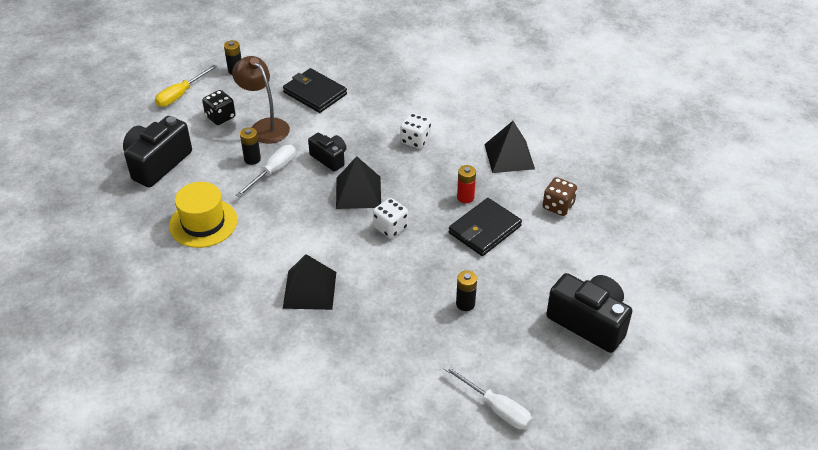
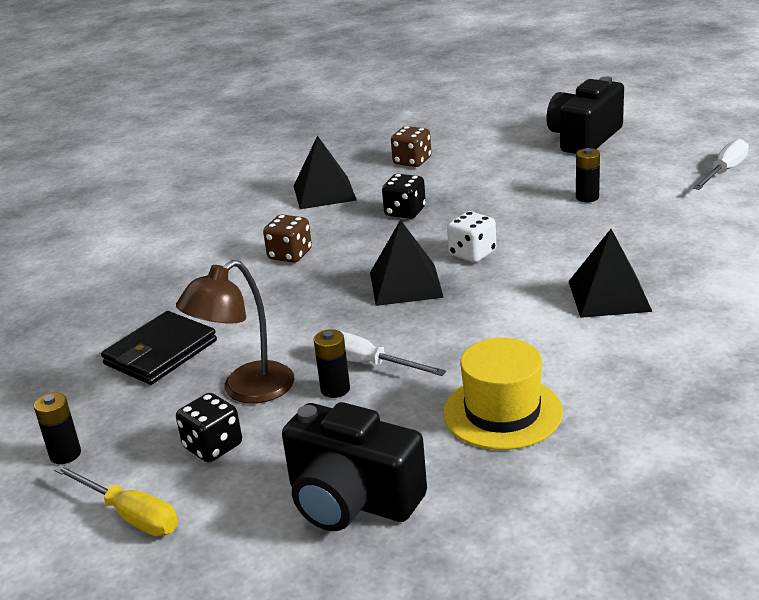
camera: 90 degrees left, 15 degrees down
black camera [308,133,346,172] -> none
white dice [400,113,431,149] -> brown dice [263,214,312,263]
black wallet [449,198,522,256] -> none
red battery [457,165,476,203] -> black dice [382,174,426,219]

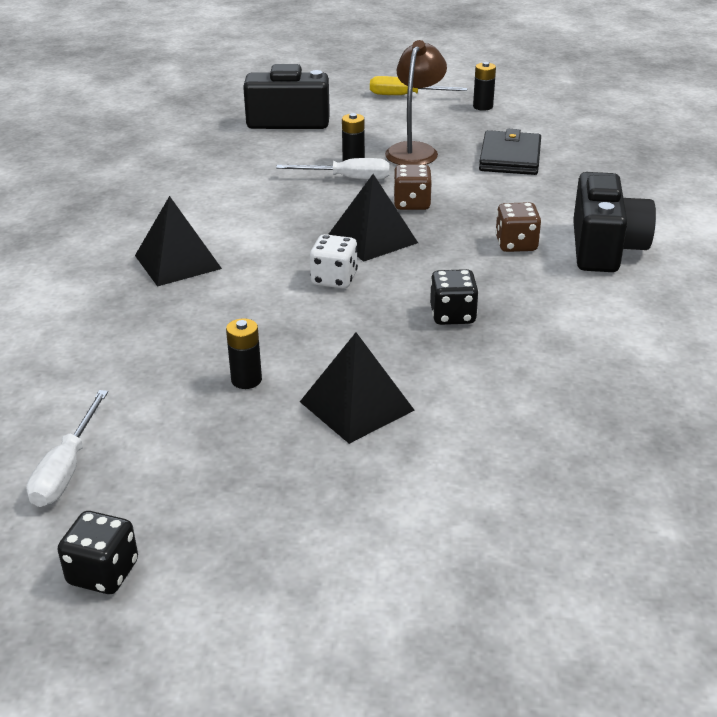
camera: 150 degrees right, 5 degrees up
black dice [176,393,242,462] -> black dice moved to [57,511,138,594]
black pyramid [294,135,357,209] -> black pyramid moved to [300,333,415,444]
brown dice [391,126,431,167] -> brown dice moved to [393,164,432,210]
yellow hat [443,338,563,450] -> none
black camera [546,77,624,154] -> black camera moved to [573,172,656,272]

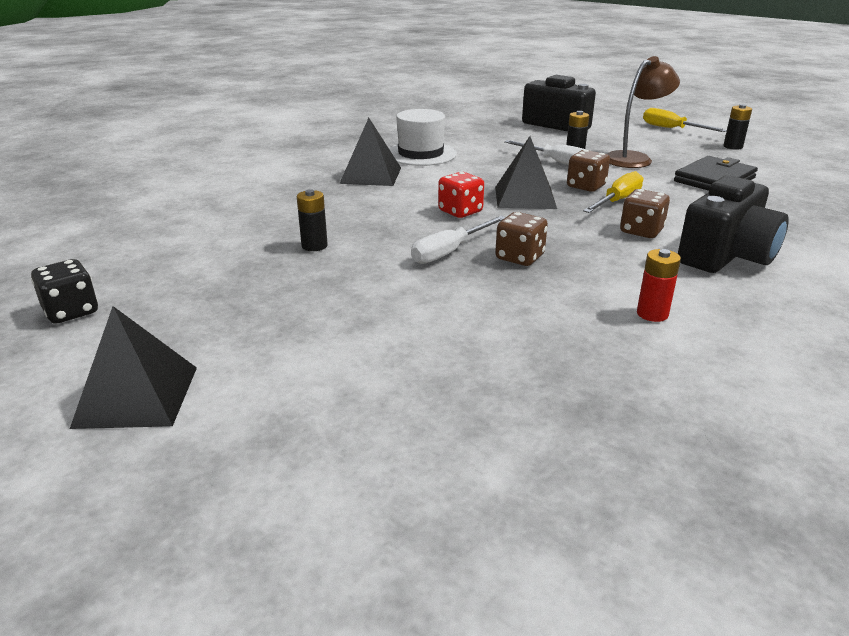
camera: 35 degrees right, 5 degrees down
white screwdriver [26,390,108,507] -> white screwdriver moved to [411,216,506,264]
black pyramid [300,333,415,444] -> black pyramid moved to [70,306,197,429]
white dice [310,234,358,288] -> red dice [438,172,484,218]
black dice [430,269,479,325] -> brown dice [495,212,548,266]
none -> white hat [389,109,457,166]
none -> yellow screwdriver [583,171,643,213]
none -> red battery [637,249,681,322]

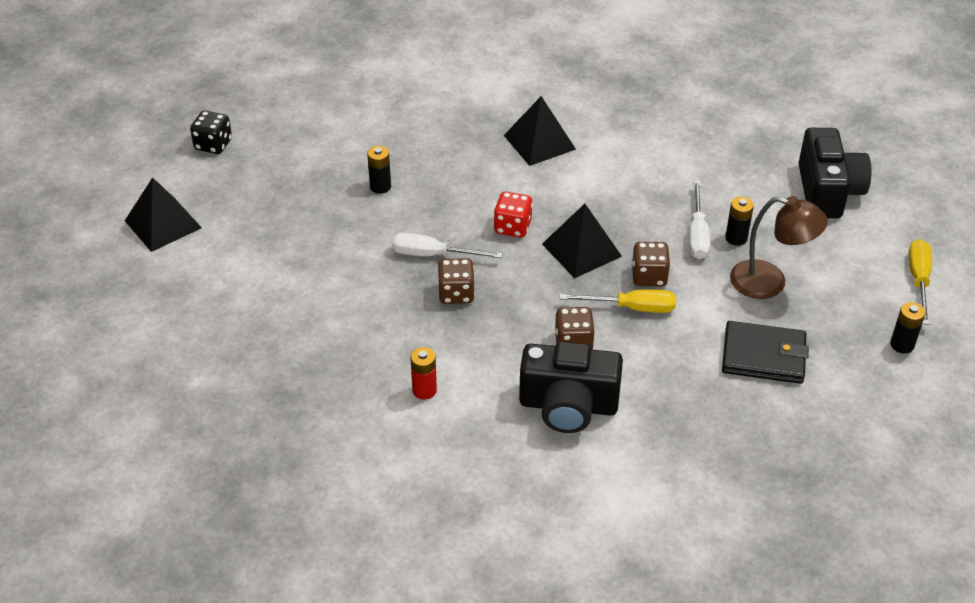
camera: 55 degrees right, 15 degrees up
white hat [389,109,457,166] -> none

